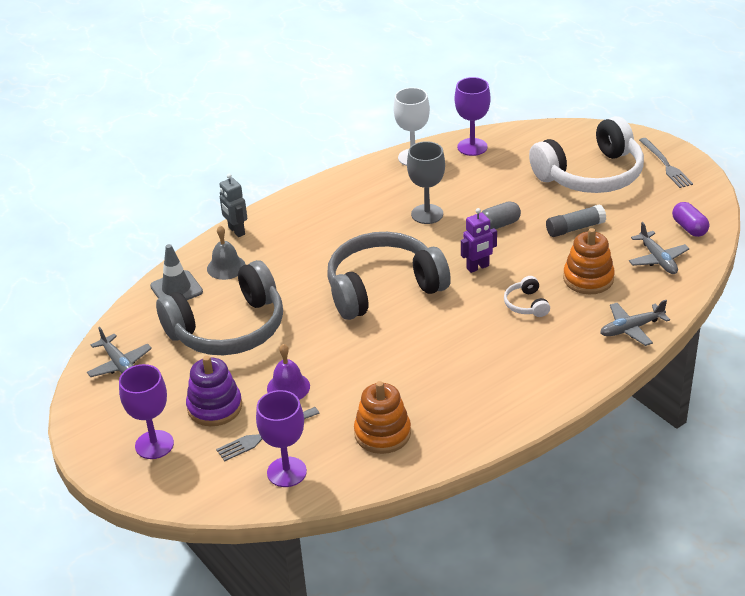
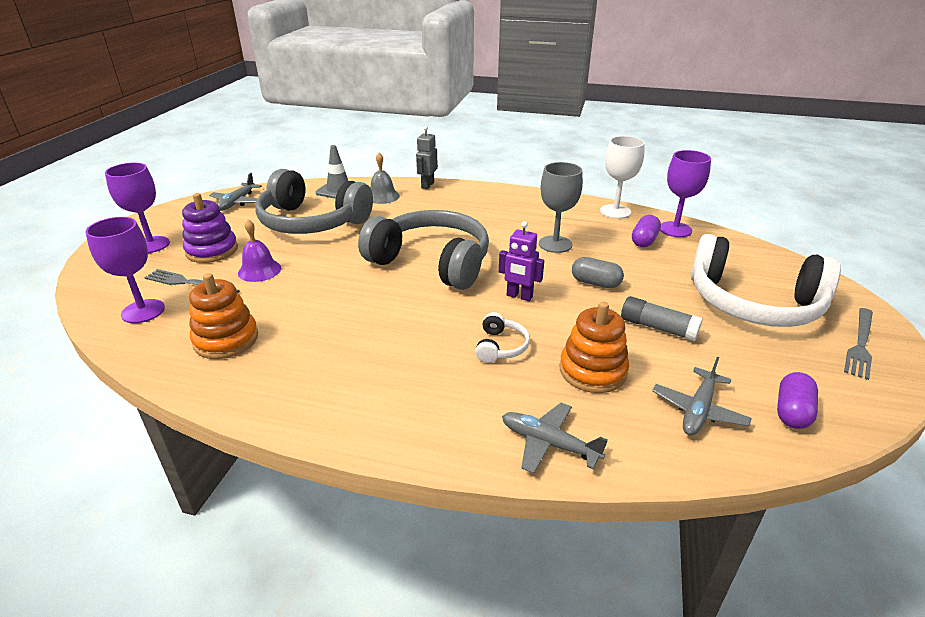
camera: 50 degrees right, 5 degrees down
white headphones [504,276,550,317] -> white headphones turned 150 degrees clockwise [475,312,530,363]
none -> purple capsule [632,215,661,247]

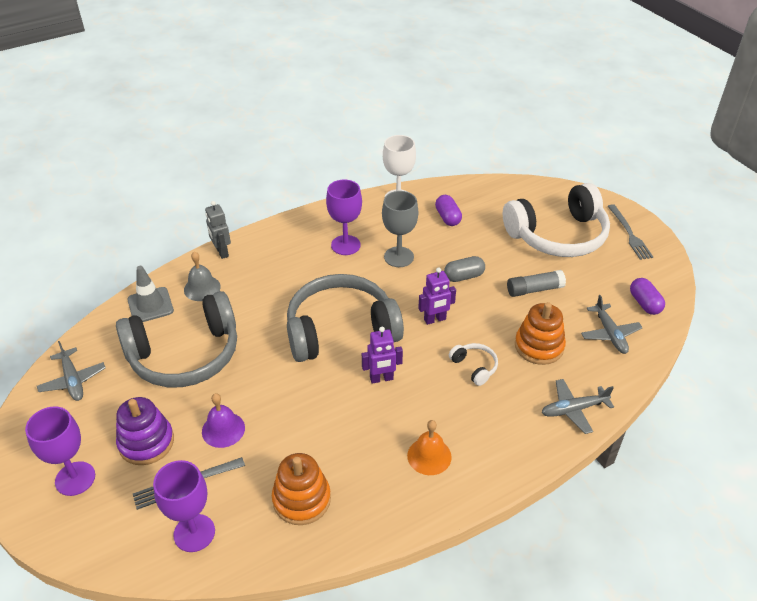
camera: 45 degrees left, 10 degrees up
purple goblet [660,150,711,237] -> purple goblet moved to [326,179,362,255]
none -> purple robot [362,327,403,384]
none -> orange bell [407,420,452,475]

